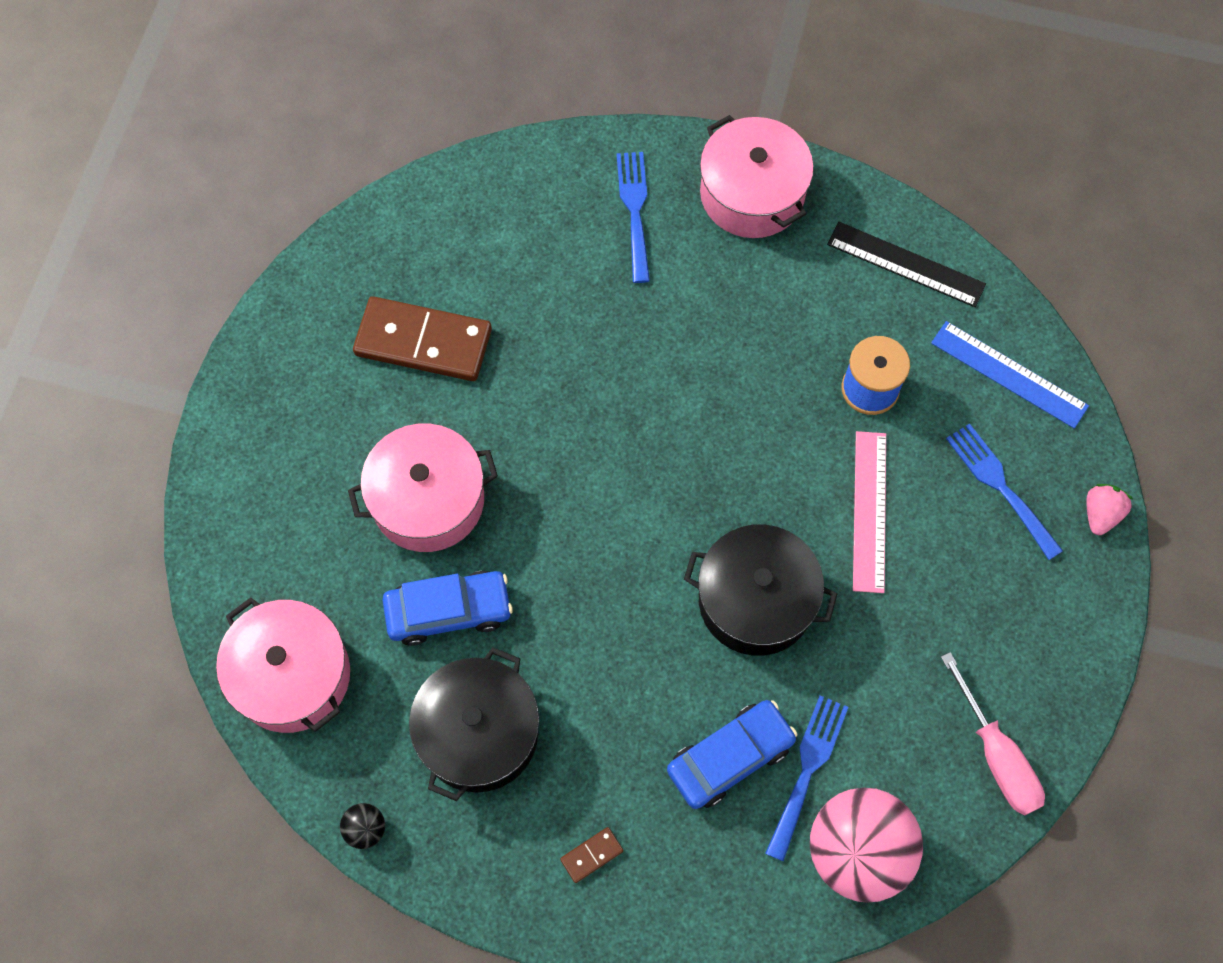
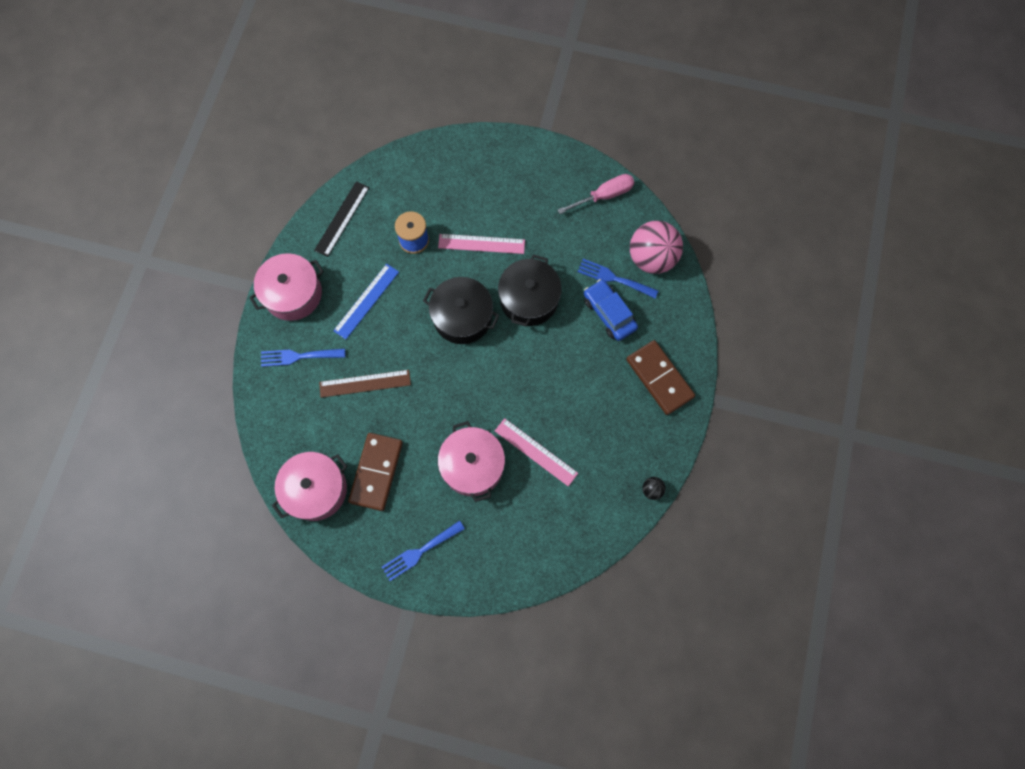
camera: 90 degrees left, 5 degrees up
pink pot [216,597,350,733] -> pink pot moved to [272,452,348,521]
blue car [383,571,513,646] -> pink ruler [495,418,578,487]
black pot [409,647,539,801] -> black pot moved to [423,277,500,344]
brown domino [560,827,623,883] -> brown domino [626,340,695,415], size x2.47
blue ruler [931,321,1089,429] -> blue ruler moved to [333,264,399,340]
blue fork [946,423,1063,560] -> blue fork moved to [382,521,465,581]
pink strawberry [1086,484,1134,535] -> none
none -> brown ruler [319,370,411,398]

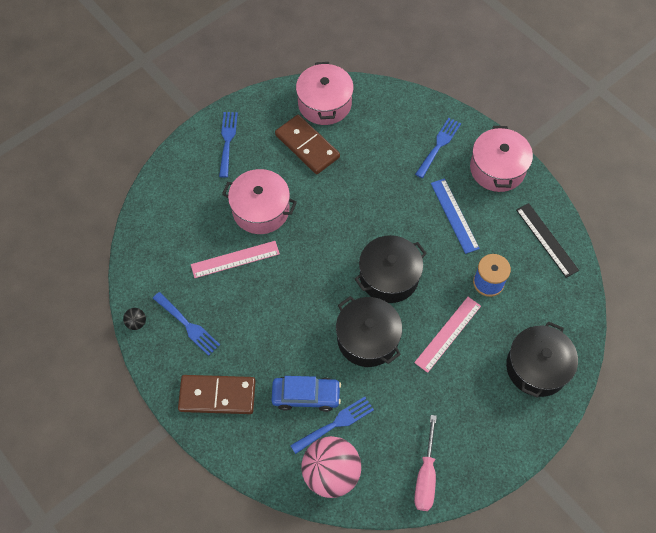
camera: 125 degrees right, 10 degrees down
brown ruler [319,370,411,398] -> none
none -> blue fork [153,292,220,356]
none -> black pot [506,321,578,397]

